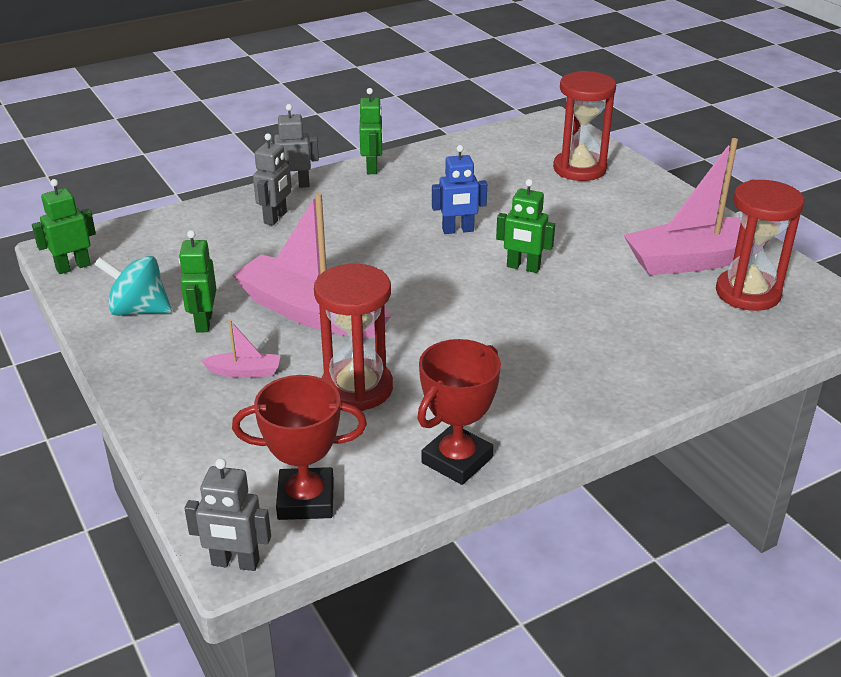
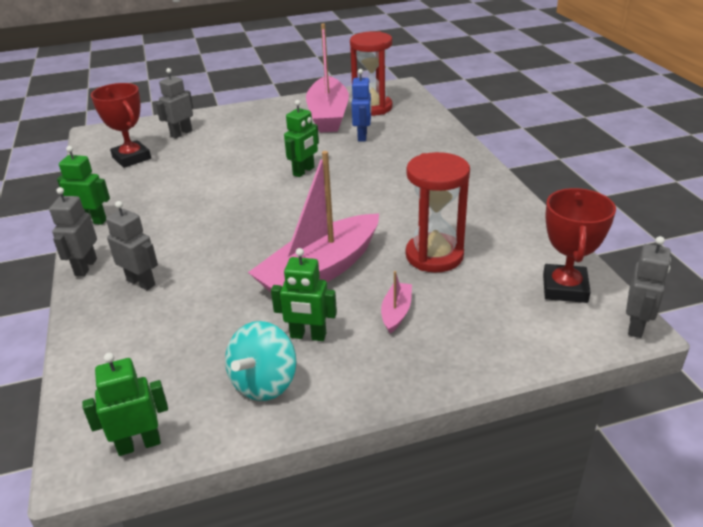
camera: 75 degrees left, 0 degrees up
green robot [32,179,96,274] -> green robot turned 90 degrees clockwise [82,353,168,456]
red trophy [417,339,501,485] -> red trophy moved to [91,83,151,168]
blue robot [432,145,487,234] -> blue robot moved to [352,69,371,142]
red hourglass [553,71,616,181] -> grey robot [156,68,193,138]

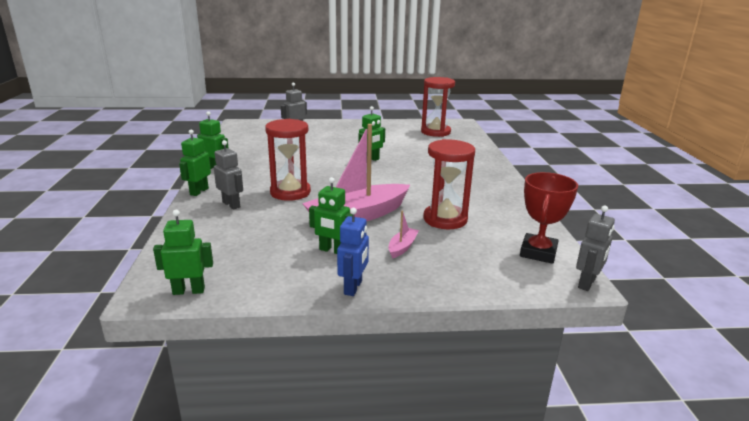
camera: 10 degrees right, 10 degrees down
grey robot [49,187,97,276] -> green robot [179,130,211,196]
red trophy [91,83,151,168] -> none
turquoise spinning top [225,321,296,401] -> none
pink boat [306,23,349,133] -> none
blue robot [352,69,371,142] -> blue robot moved to [337,208,369,296]
none -> red hourglass [265,119,311,201]

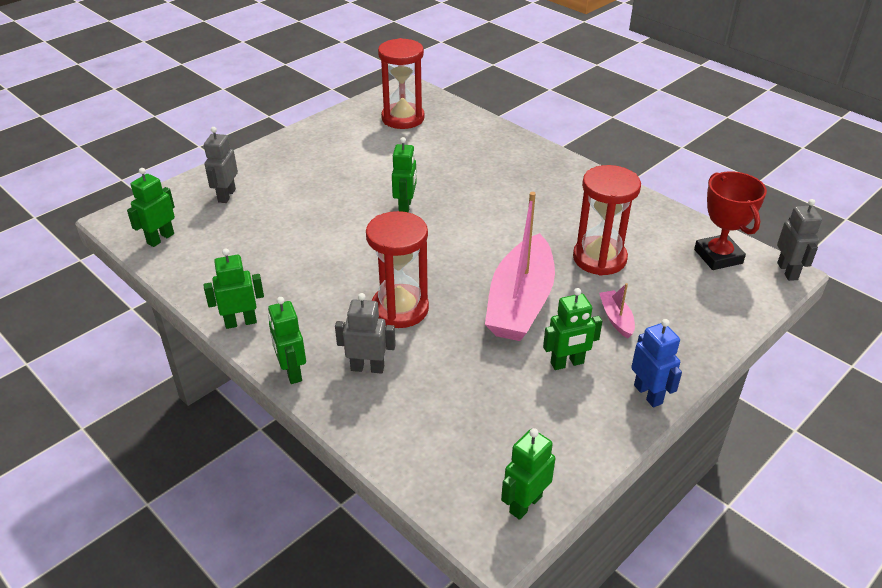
camera: 40 degrees left, 15 degrees up
none -> green robot [127,168,175,247]

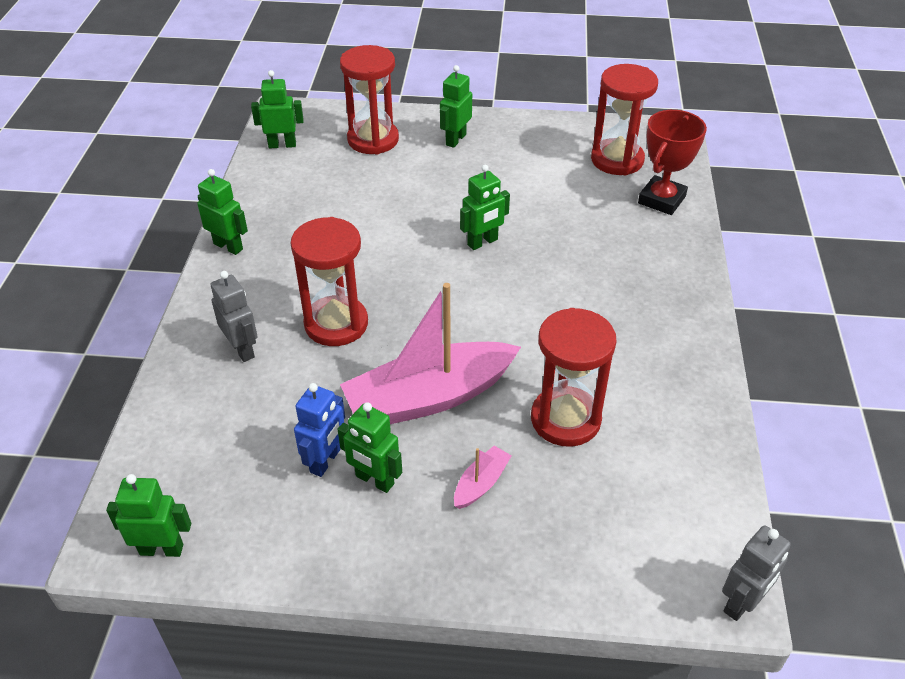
camera: 50 degrees right, 5 degrees up
grey robot [204,127,238,203] -> red hourglass [340,45,399,155]
green robot [268,297,306,384] -> green robot moved to [440,65,472,148]
blue robot [631,319,682,407] -> blue robot moved to [294,383,345,477]
red trophy [694,171,767,270] -> red trophy moved to [638,110,707,215]

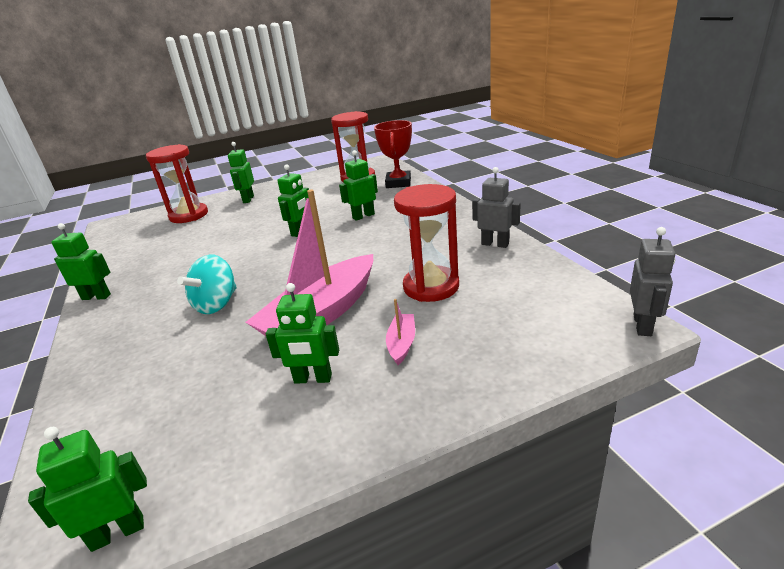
camera: 25 degrees left, 15 degrees down
grey robot [211,271,258,362] -> grey robot moved to [472,167,521,248]
green robot [251,70,304,148] -> green robot moved to [339,150,378,221]
red hourglass [290,217,368,346] -> turquoise spinning top [177,255,237,314]
blue robot [294,383,345,477] -> none

